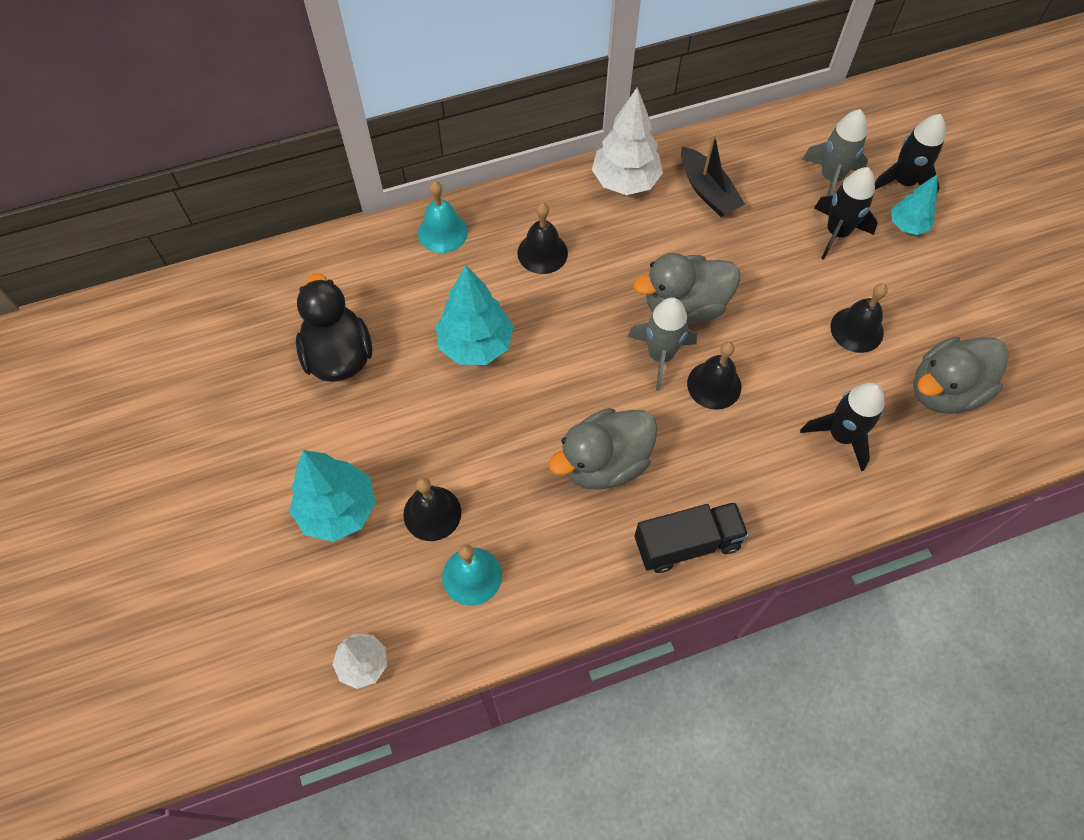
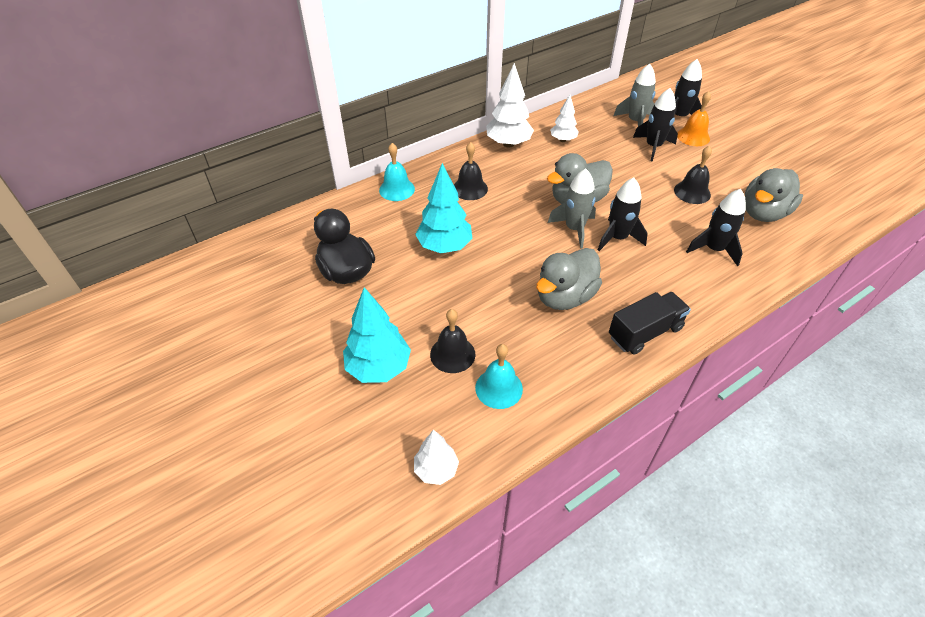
camera: 15 degrees left, 15 degrees down
black boat [681,134,745,217] -> white tree [550,95,579,142]
black bell [687,342,741,410] -> black rocket [598,178,648,251]
turquoise tree [891,175,938,235] -> orange bell [677,91,711,146]

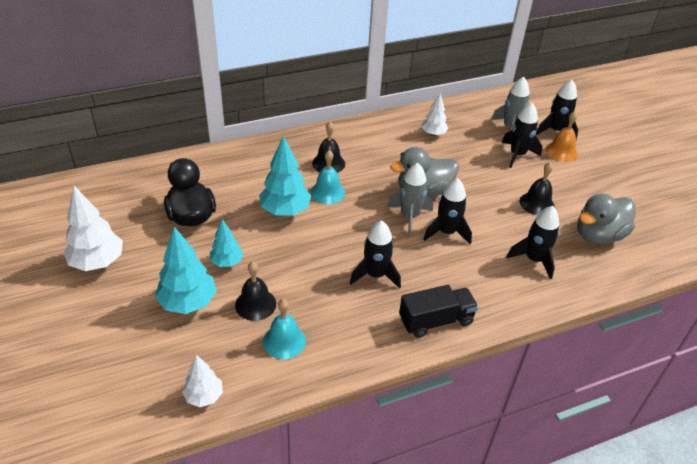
camera: 10 degrees right, 5 degrees down
turquoise bell [379,143,415,201] -> turquoise bell moved to [311,150,345,204]
white tree [486,63,534,147] -> white tree moved to [63,186,123,271]
grey duck [536,248,602,310] -> black rocket [350,220,401,289]
none -> turquoise tree [210,219,243,267]

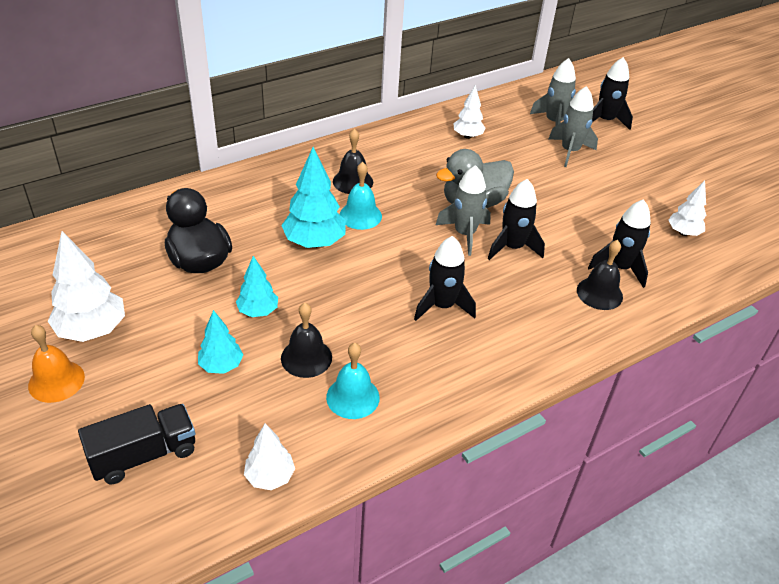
camera: 10 degrees left, 0 degrees up
turquoise tree [155,227,217,314] -> turquoise tree [198,310,243,374], size x0.60
black truck [399,285,478,338] -> black truck moved to [78,404,195,484]
black rocket [502,103,542,168] -> grey rocket [548,86,598,167]
black bell [520,162,555,216] -> black bell moved to [577,240,623,310]
orange bell [545,111,578,162] -> orange bell moved to [28,325,85,403]
grey duck [577,194,635,244] -> white tree [668,180,706,236]

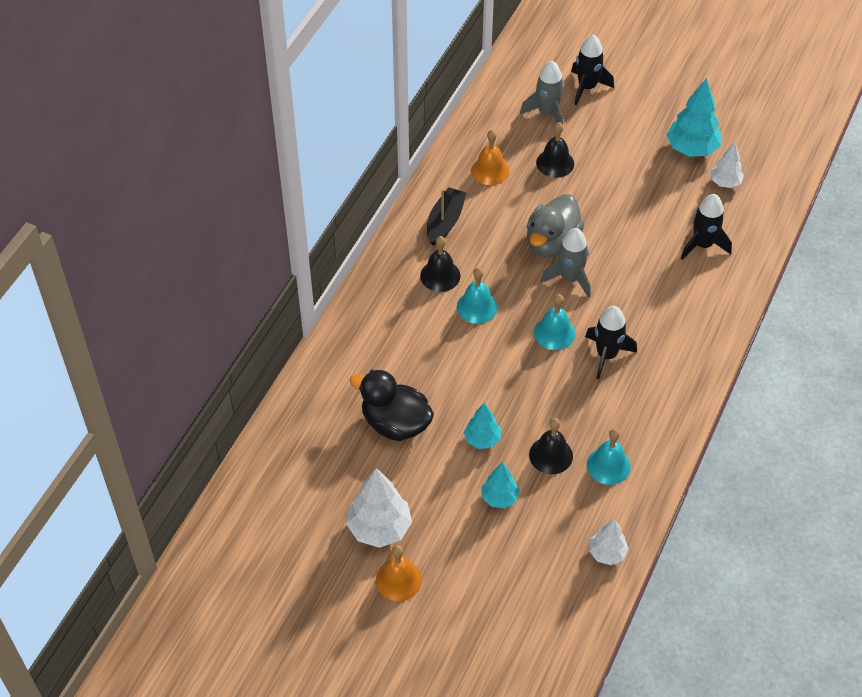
camera: 30 degrees left, 10 degrees up
black truck [78,404,195,484] -> none
turquoise tree [281,147,346,248] -> turquoise tree moved to [667,78,721,157]
white tree [454,85,485,139] -> orange bell [471,130,509,185]
black rocket [488,179,545,260] -> none
grey rocket [548,86,598,167] -> none
black bell [577,240,623,310] -> black bell moved to [536,122,574,178]
none -> black boat [427,187,467,246]
none -> turquoise bell [534,294,575,350]

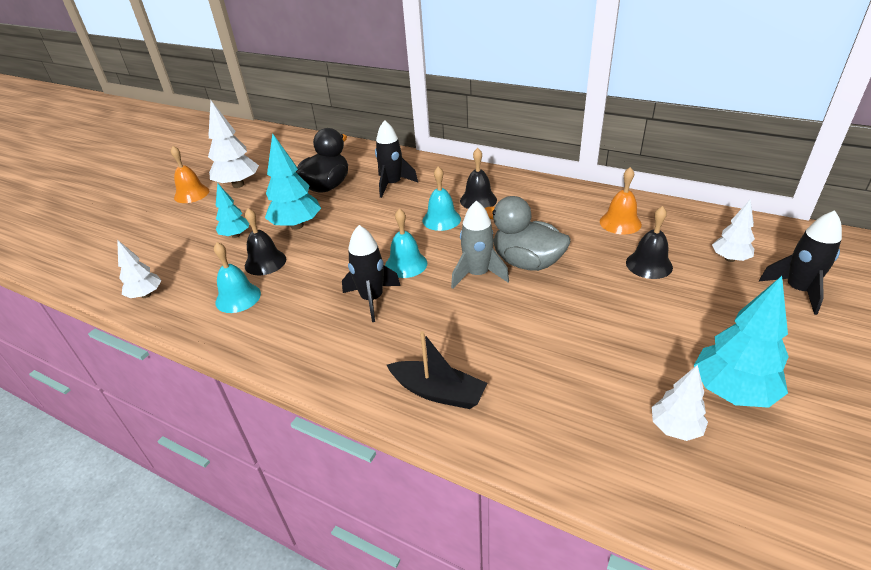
camera: 95 degrees right, 15 degrees down
black boat [427,187,467,246] -> black boat moved to [387,331,487,409]
turquoise tree [464,403,501,449] -> turquoise tree [265,133,321,230], size x1.67
grey rocket [520,61,564,124] -> white tree [712,199,755,262]
black rocket [681,194,732,260] -> black rocket moved to [375,120,418,198]

